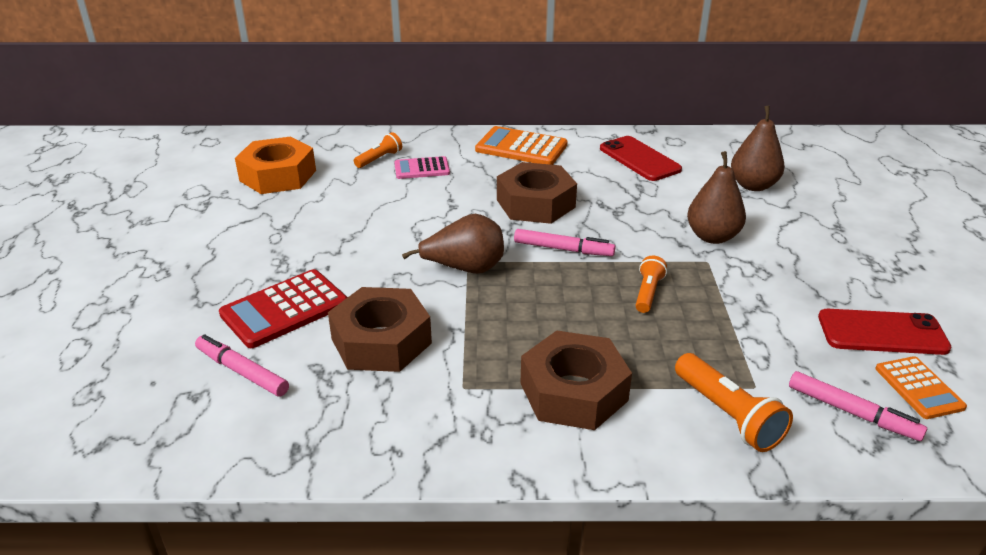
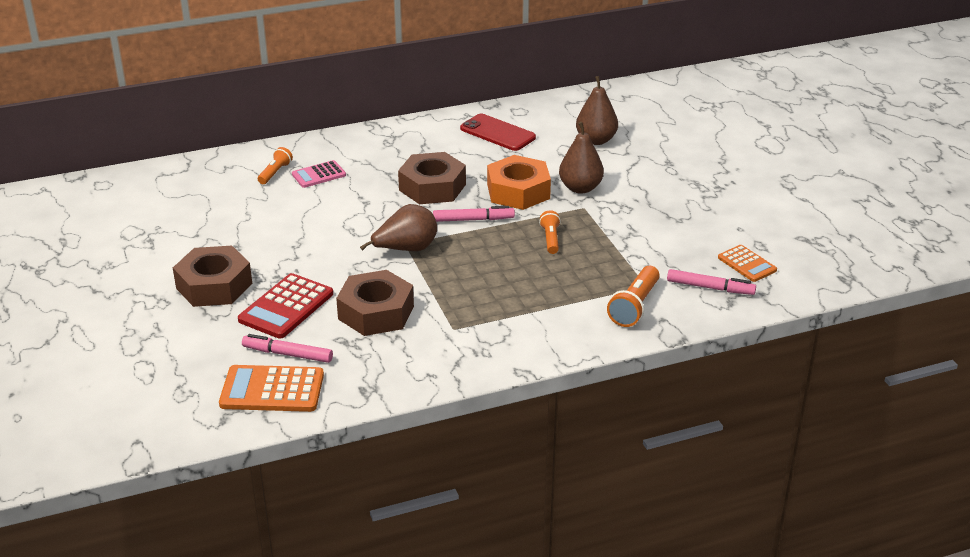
camera: 20 degrees left, 0 degrees up
orange nut [235,136,316,194] -> orange nut moved to [487,155,551,210]
orange calculator [475,126,568,165] -> orange calculator moved to [219,365,324,412]
brown nut [521,331,632,430] -> brown nut moved to [173,246,252,307]
orange flashlight [675,353,793,452] -> orange flashlight turned 75 degrees clockwise [607,266,660,327]
red phone [818,309,952,355] -> none

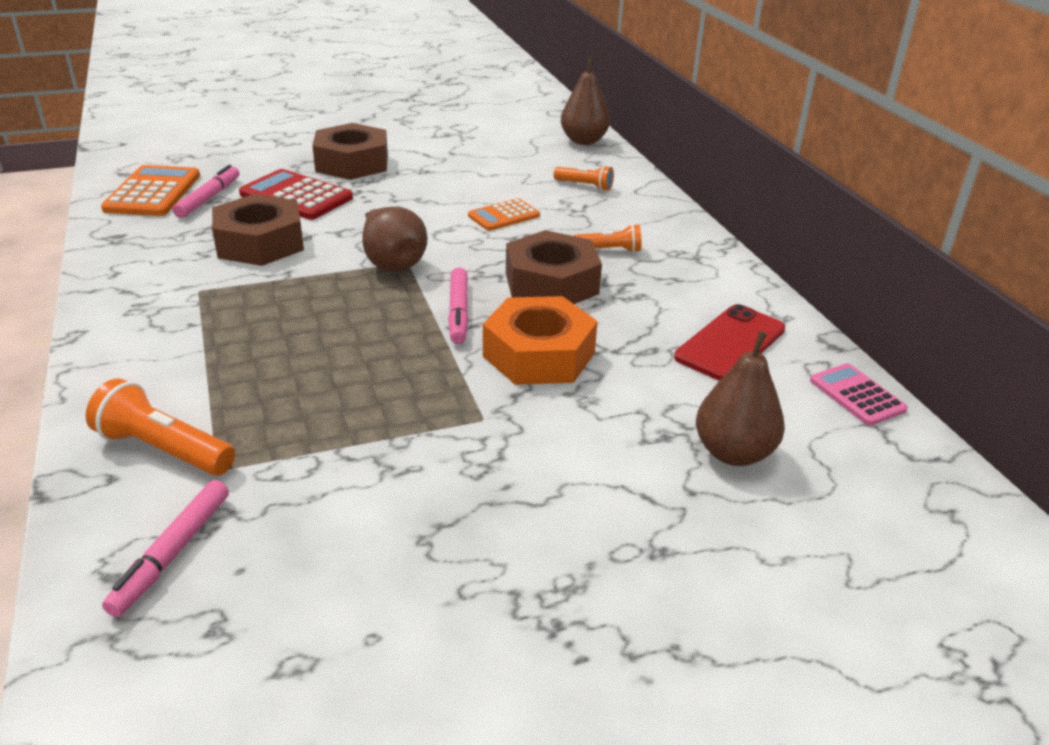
camera: 90 degrees right, 0 degrees up
pink calculator [292,160,346,188] -> pink calculator moved to [810,363,908,426]
orange flashlight [539,211,561,254] -> orange flashlight moved to [574,224,641,252]
brown pear [559,122,604,194] -> brown pear moved to [561,57,610,145]
orange calculator [718,245,777,282] -> orange calculator moved to [468,198,540,231]

